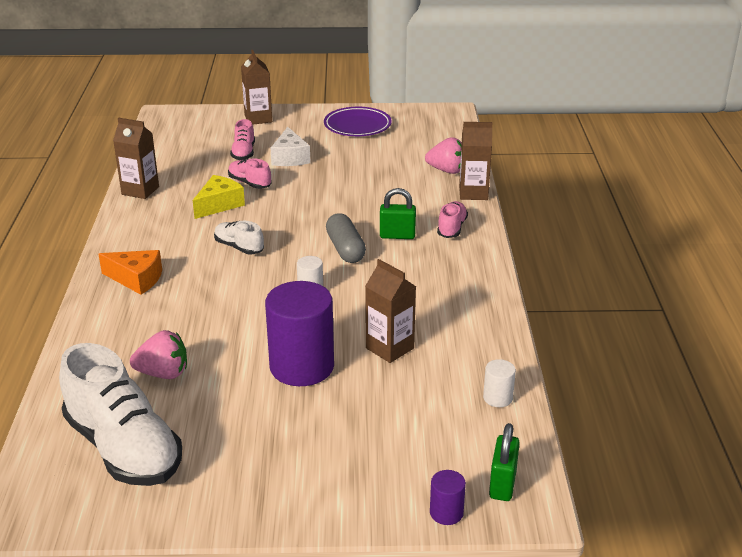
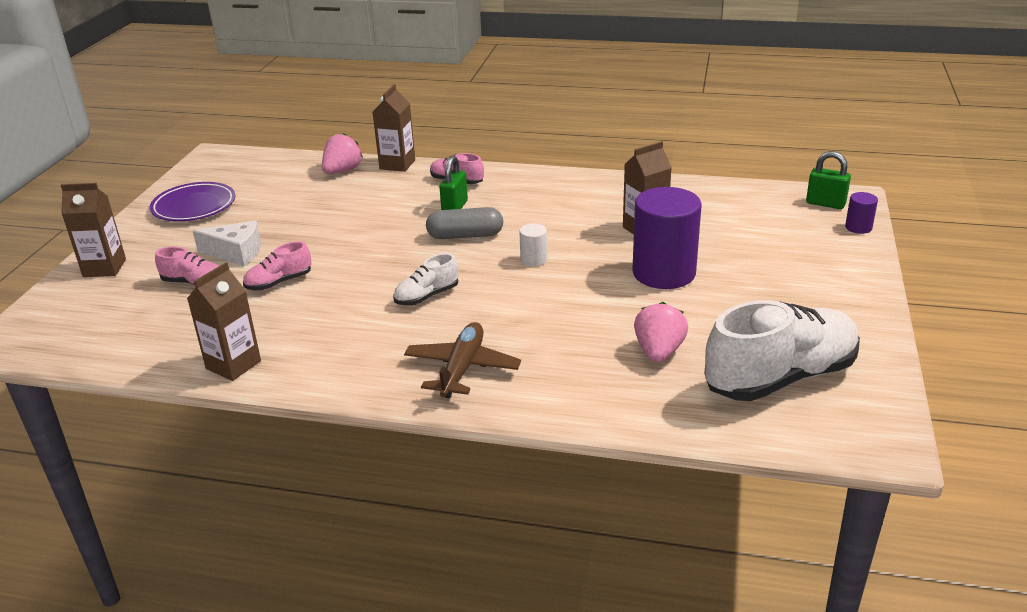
camera: 75 degrees left, 0 degrees up
orange cheese [99,250,162,295] -> brown plane [404,322,521,398]
yellow cheese [193,175,245,219] -> none
white cylinder [483,359,516,407] -> none

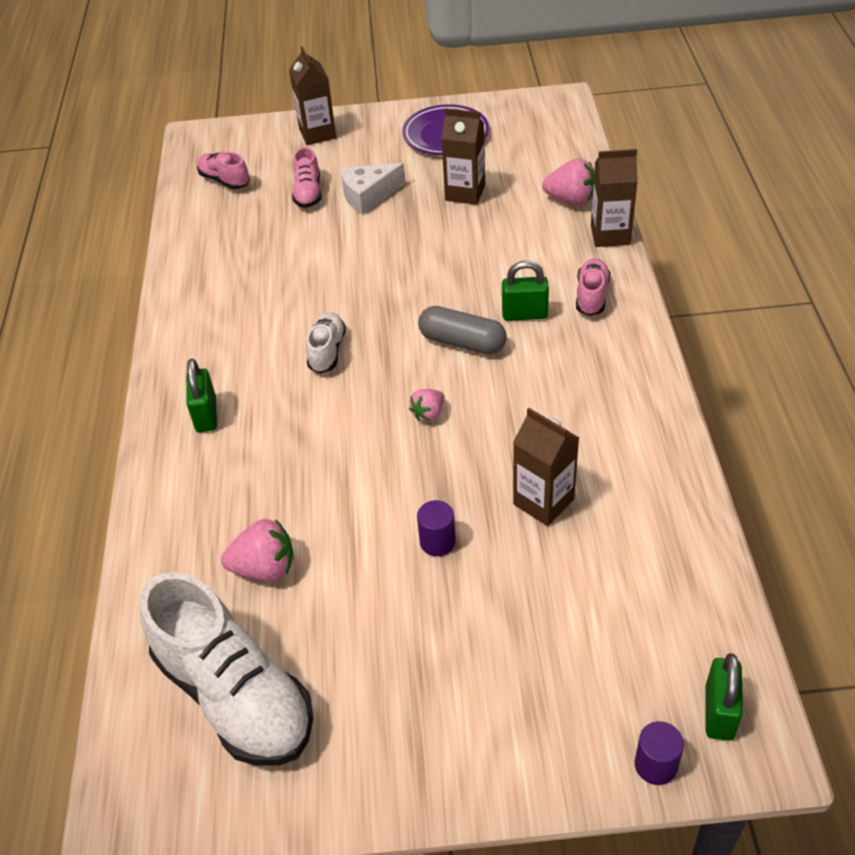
camera: 75 degrees right, 15 degrees up
brown carton [187,262,261,381] -> brown carton moved to [441,108,485,205]
white cheese [193,220,261,266] -> white cheese turned 75 degrees clockwise [340,163,406,215]
pink shoe [243,241,312,290] -> pink shoe moved to [197,152,250,189]
white shoe [393,253,458,305] -> white shoe turned 60 degrees clockwise [306,312,346,374]
brown plane [404,322,521,398] -> green padlock [186,358,217,432]
grey capsule [426,207,503,239] -> grey capsule turned 45 degrees counterclockwise [418,306,507,355]
white cylinder [519,223,547,267] -> pink strawberry [409,389,445,422]
purple cylinder [632,187,702,289] -> purple cylinder [417,500,456,556], size x0.44

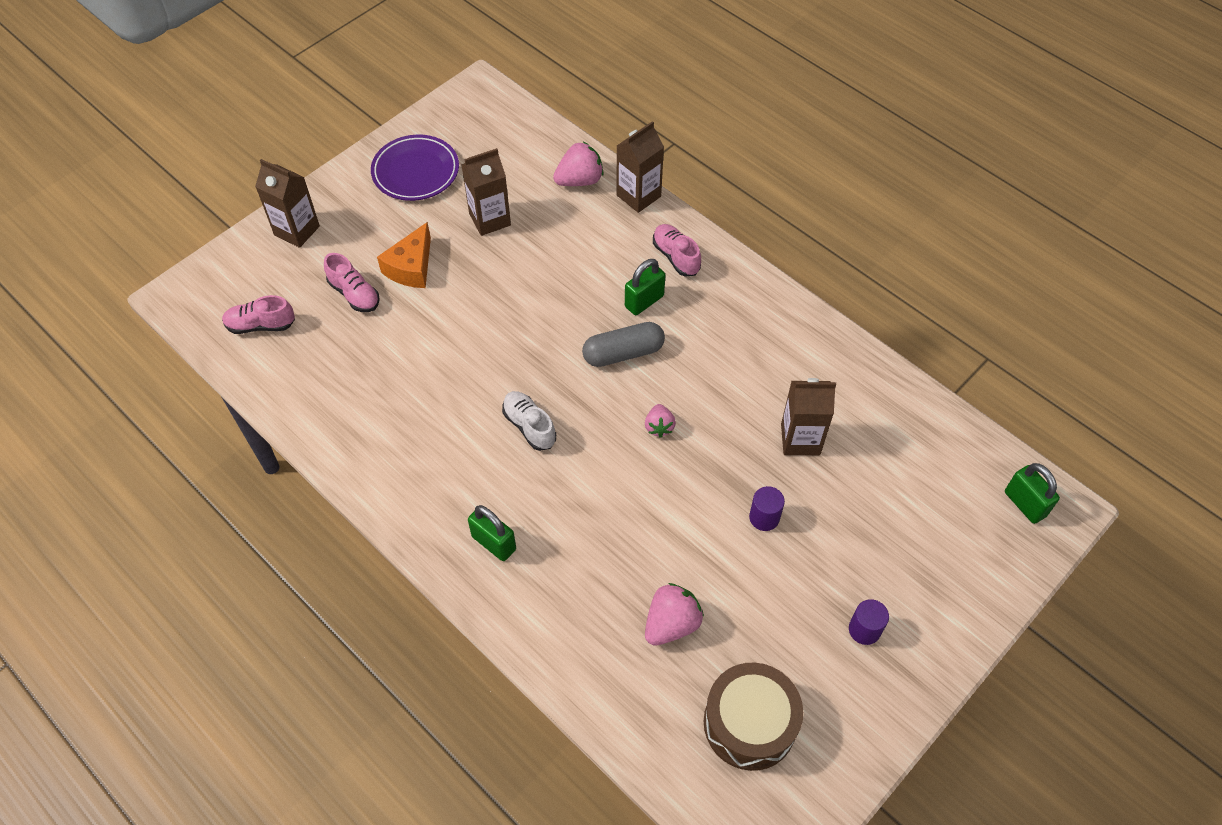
camera: 45 degrees left, 10 degrees up
white shoe [140,572,313,766] -> brown drum [704,663,803,771]
white cheese [340,163,406,215] -> orange cheese [377,222,431,288]
purple cylinder [635,721,684,785] -> purple cylinder moved to [849,599,889,645]

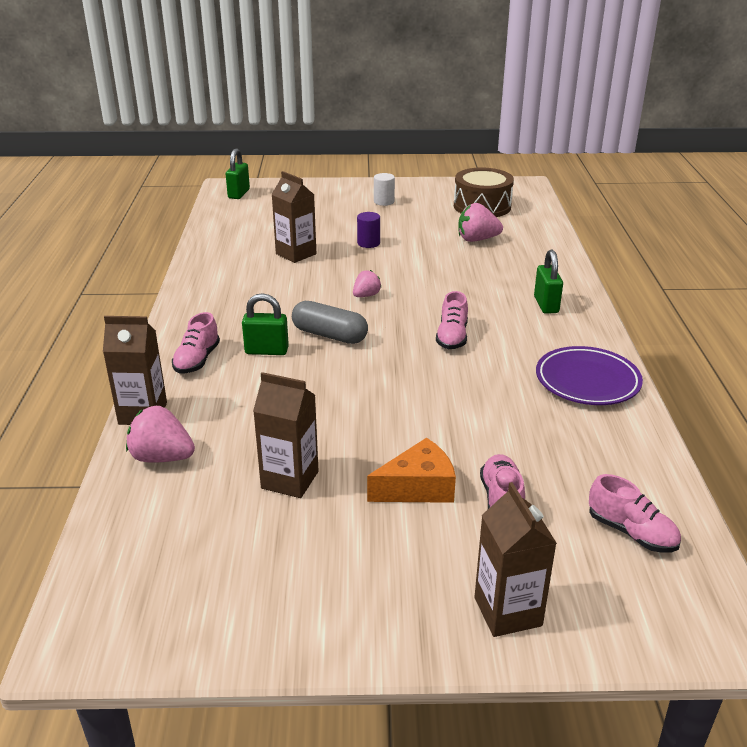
camera: 135 degrees left, 25 degrees down
purple plate [371,135,459,201] -> purple plate moved to [536,346,643,405]
white shoe [502,391,556,451] -> pink shoe [436,291,468,349]
purple cylinder [849,599,889,645] -> white cylinder [374,173,395,206]

